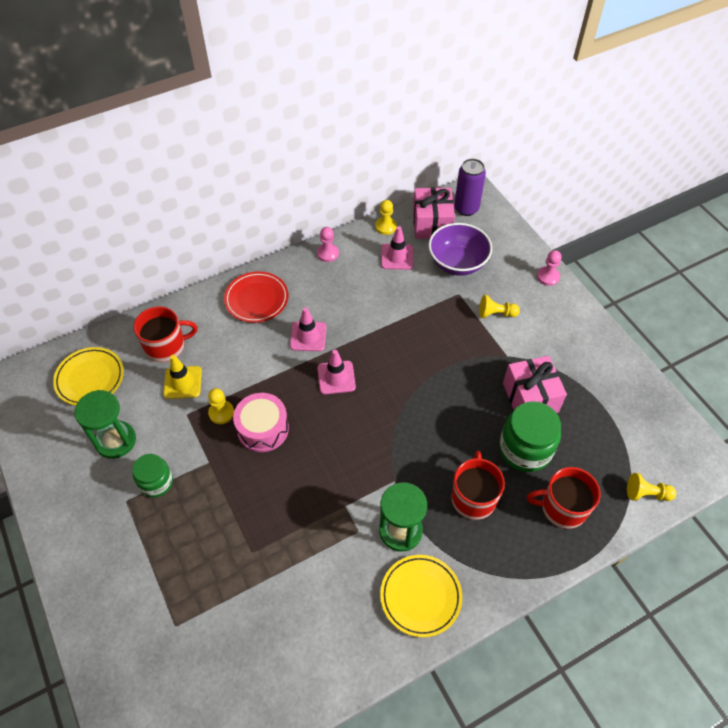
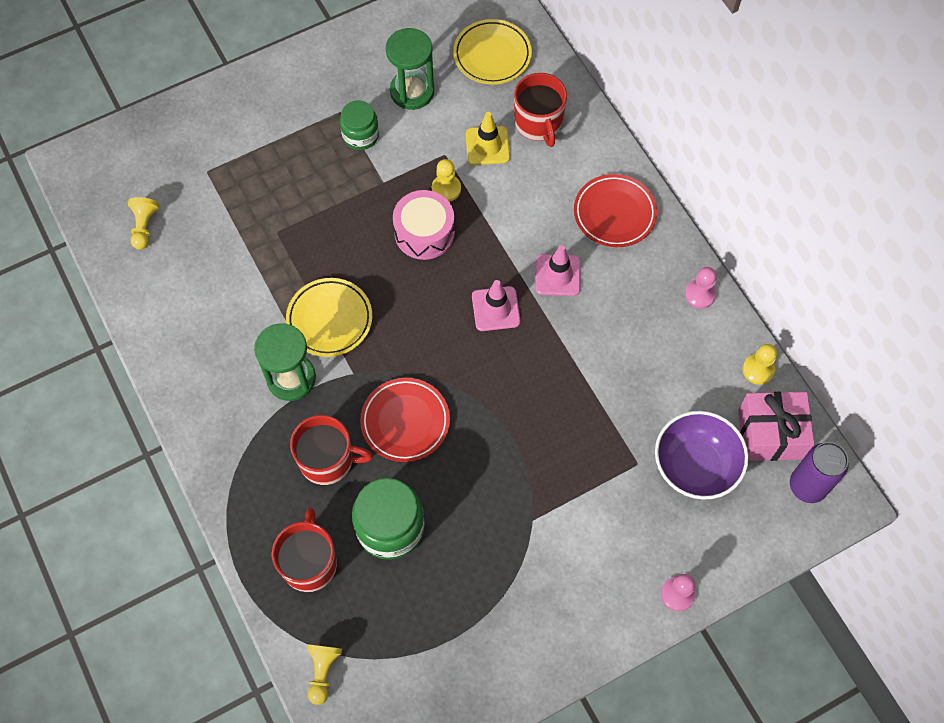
camera: 90 degrees right, 10 degrees up
yellow plate [380,555,462,637] -> yellow plate moved to [286,278,372,357]
pink traffic cone [381,226,413,270] -> none
yellow pawn [479,295,520,318] -> yellow pawn moved to [128,197,159,250]
pink gift [503,356,567,413] -> none
none -> red plate [360,378,450,462]

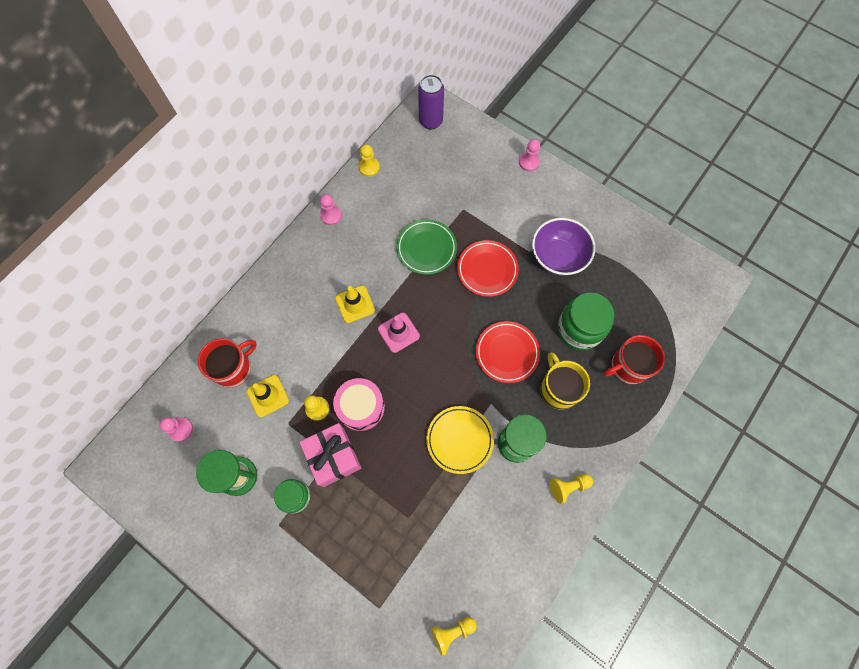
camera: 115 degrees left, 5 degrees up
red mug [290,415,373,485] -> yellow mug [541,352,590,409]
yellow pawn [307,644,342,705] -> yellow pawn moved to [550,474,593,504]
yellow plate [453,19,532,84] -> pink pawn [159,417,193,442]
pink traffic cone [536,245,580,296] -> yellow traffic cone [336,286,375,323]
red plate [574,174,657,247] -> red plate moved to [457,240,519,297]
purple bowl [655,411,749,500] -> purple bowl moved to [532,218,595,276]
pink gift [738,392,814,461] -> pink gift moved to [299,423,361,487]
none -> green plate [396,220,457,275]

